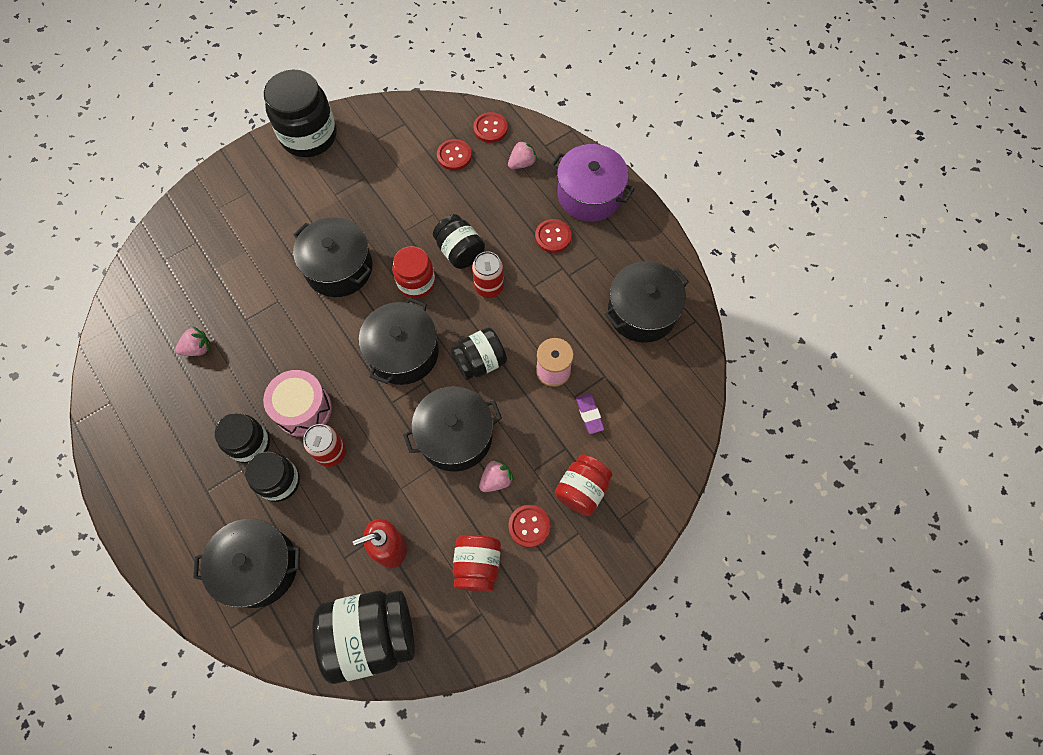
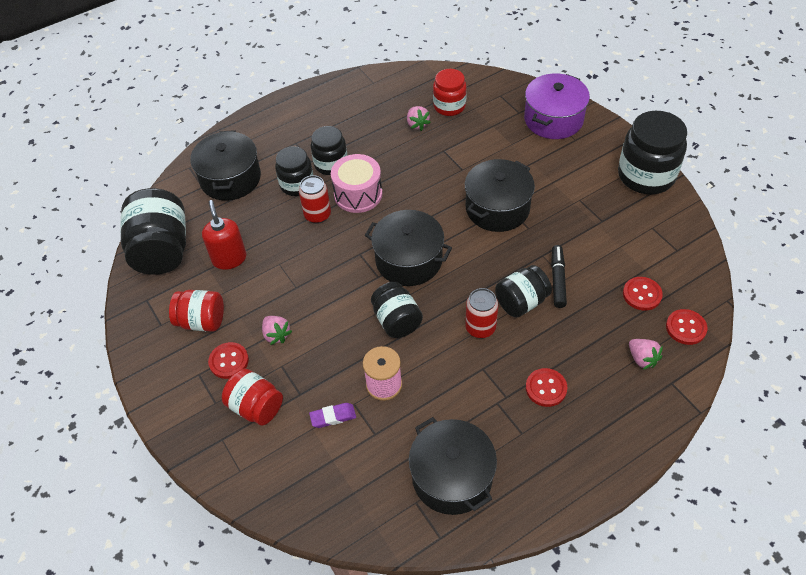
camera: 95 degrees right, 15 degrees down
red jar [392,246,435,298] -> red jar moved to [433,69,467,116]
black pot [403,386,502,472] -> none
purple pot [551,144,634,222] -> purple pot moved to [524,73,590,139]
none -> black marker [551,245,567,308]

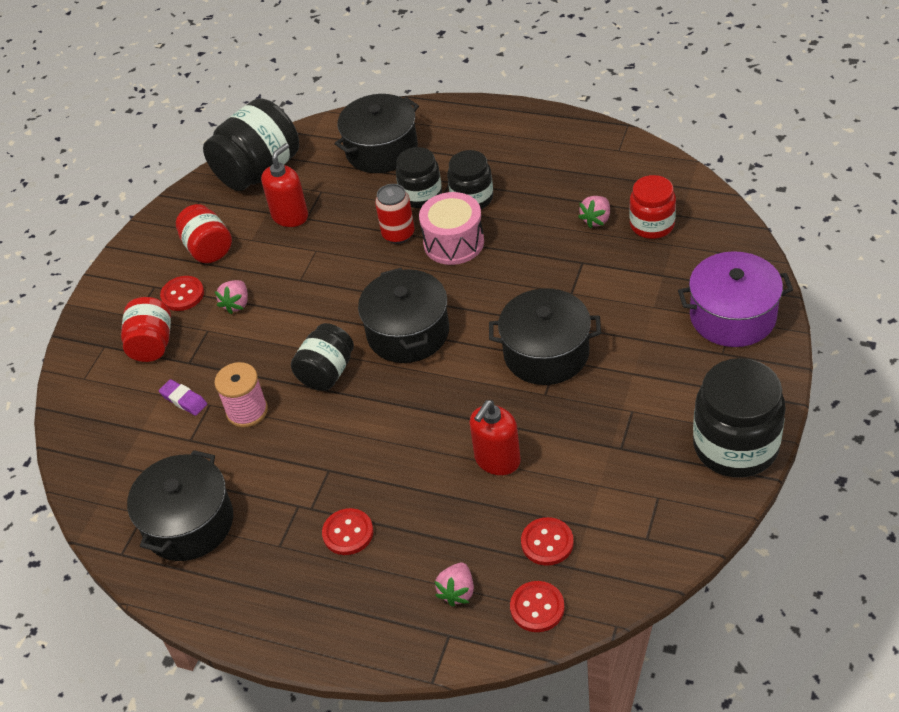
camera: 55 degrees right, 5 degrees down
red can [465,288,498,338] -> none
black jar [495,265,552,317] -> none
black marker [551,245,567,308] -> red soap dispenser [469,400,521,475]

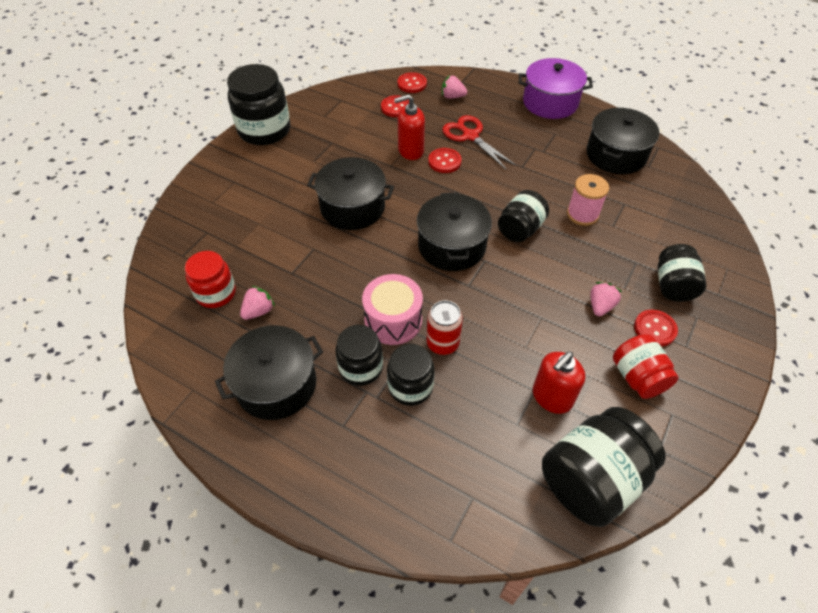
camera: 175 degrees left, 5 degrees up
red jar [121,297,171,362] -> black jar [658,244,707,302]
purple eraser [159,379,207,416] -> none
red button [322,508,374,555] -> red button moved to [428,148,462,173]
black pot [335,94,419,173] -> black pot moved to [215,325,323,420]
pink strawberry [435,563,474,607] -> pink strawberry turned 105 degrees counterclockwise [442,75,467,99]
red soap dispenser [469,400,521,475] -> red soap dispenser turned 150 degrees counterclockwise [394,94,425,160]
purple pot [678,251,793,347] -> purple pot moved to [519,58,593,119]
none -> red scissors [442,115,516,169]

